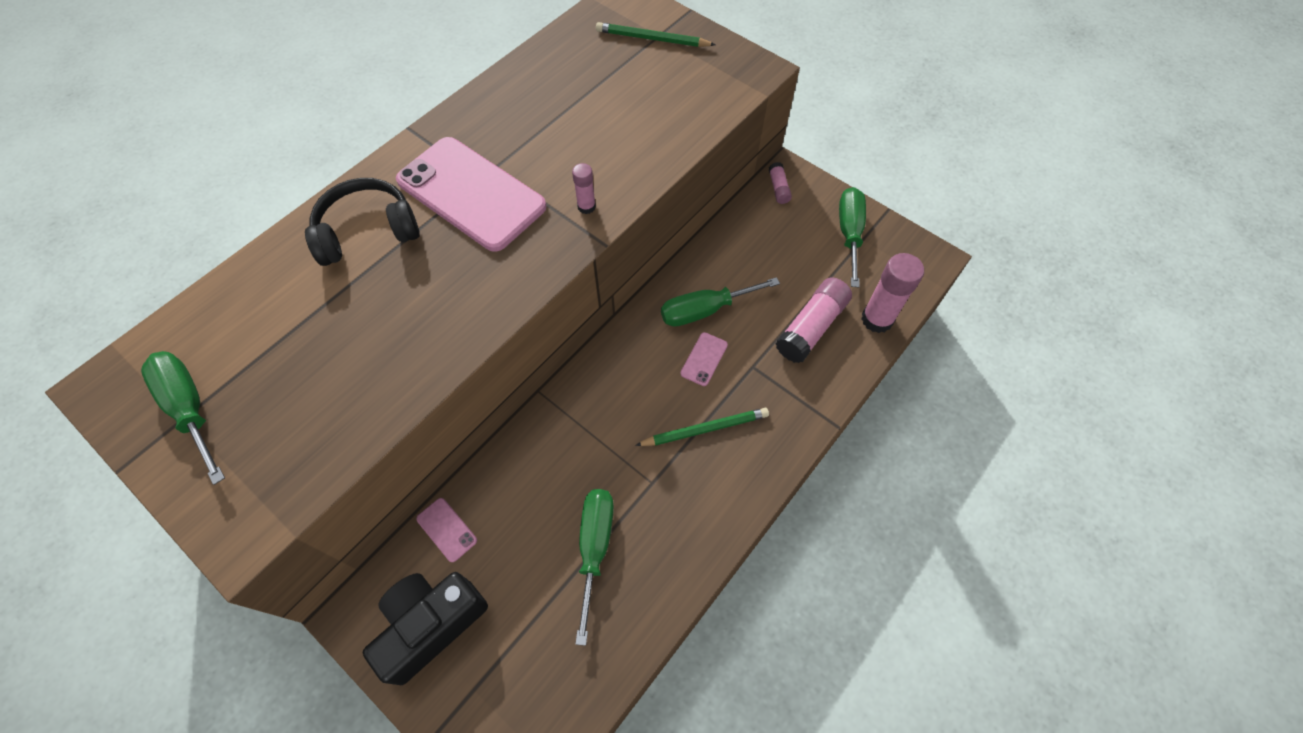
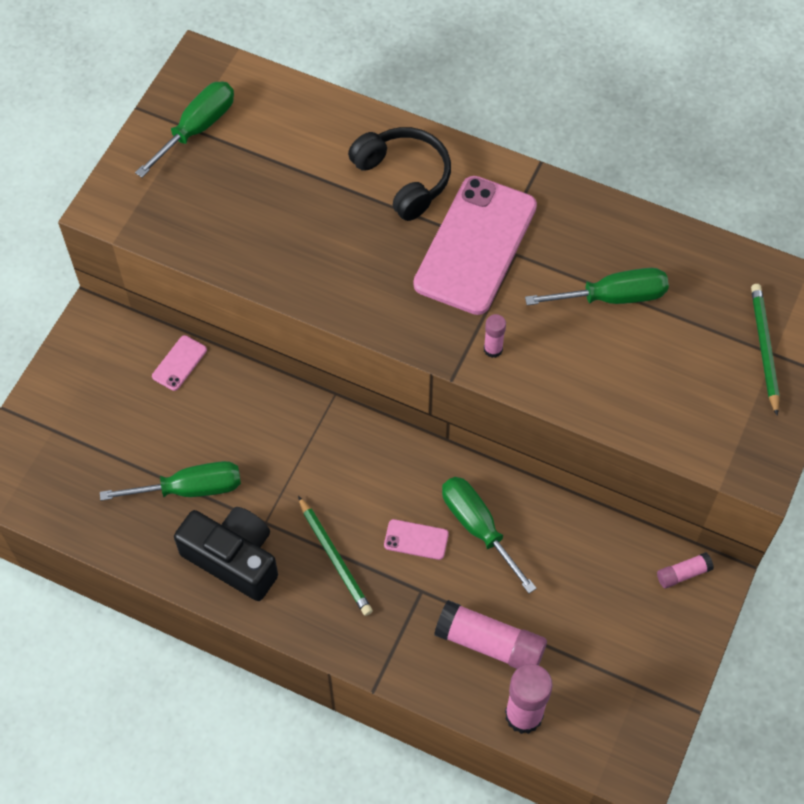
camera: 75 degrees right, 0 degrees up
black camera [363,572,488,685] -> black camera moved to [174,507,278,601]
green screwdriver [839,187,866,287] -> green screwdriver moved to [525,268,669,305]

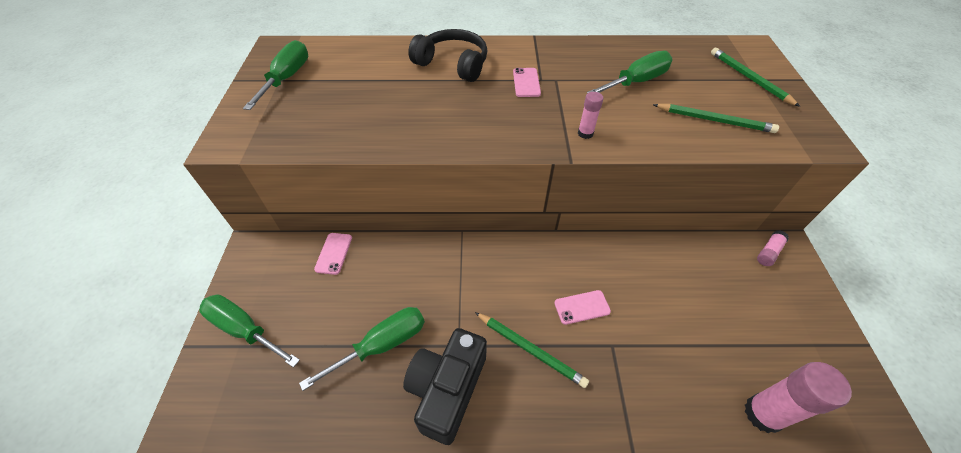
camera: 25 degrees left, 10 degrees down
black camera [174,507,278,601] -> black camera turned 75 degrees counterclockwise [403,328,487,445]
pink phone [413,176,537,315] -> pink phone [513,68,541,97], size x0.41
pink glue stick [435,600,547,669] -> none
green screwdriver [442,477,537,593] -> green screwdriver moved to [199,294,300,368]
none -> green pencil [653,104,779,133]

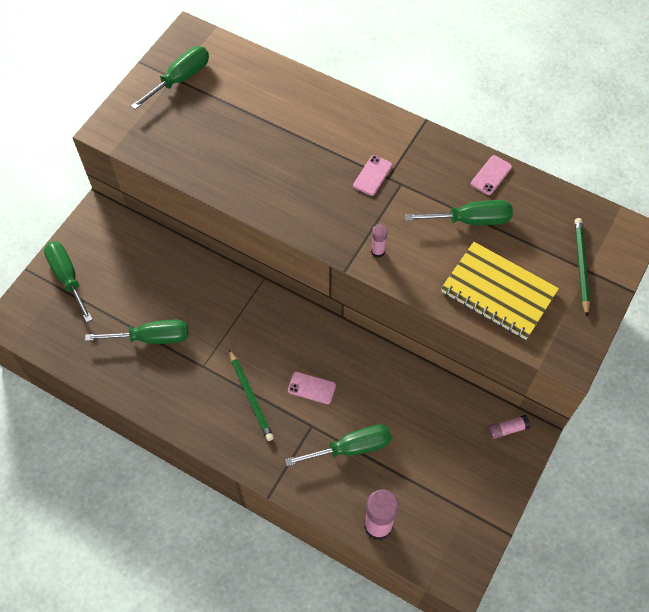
camera: 30 degrees right, 10 degrees up
pink phone [314,233,352,275] -> pink phone moved to [471,155,512,195]
black camera [403,328,487,445] -> none
black headphones [408,29,487,82] -> none
green pencil [653,104,779,133] -> yellow notebook [441,242,559,340]
none -> green screwdriver [285,424,392,466]

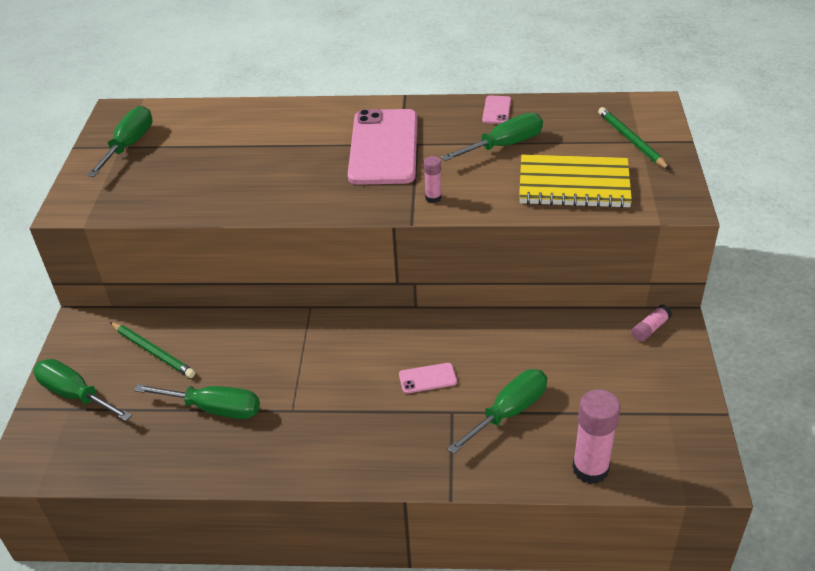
camera: 25 degrees left, 20 degrees down
green screwdriver [85,320,188,344] -> green screwdriver turned 45 degrees clockwise [134,384,260,419]
green pencil [229,349,274,441] -> green pencil moved to [110,322,195,378]
pink phone [353,155,392,196] -> pink phone [348,109,417,185], size x2.45

